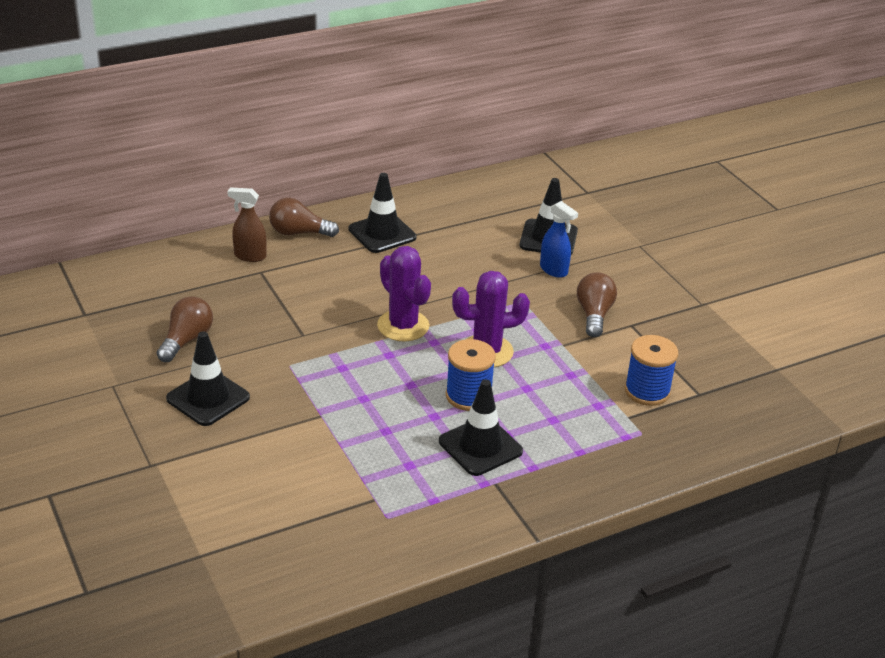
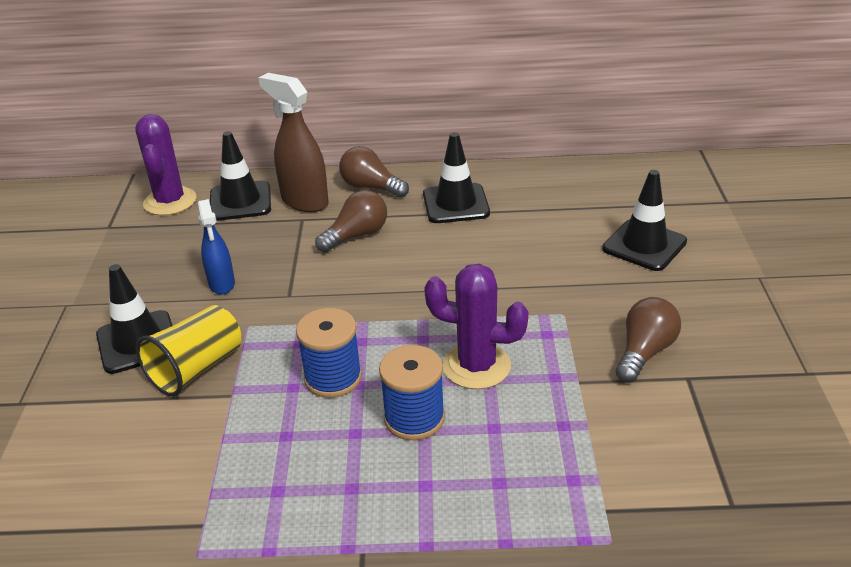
camera: 30 degrees right, 0 degrees up
brown light bulb [157,296,213,362] -> brown light bulb moved to [315,190,387,252]
brown spray bottle [227,187,266,262] -> brown spray bottle [258,73,329,212], size x1.56
purple cactus [377,246,431,342] -> purple cactus moved to [135,114,197,216]
black traffic cone [439,380,523,476] -> black traffic cone moved to [210,131,271,221]
blue spray bottle [540,201,578,278] -> blue spray bottle moved to [198,199,235,295]
blue spool [625,335,678,406] -> blue spool moved to [296,308,362,398]
none -> yellow cup [136,305,241,397]

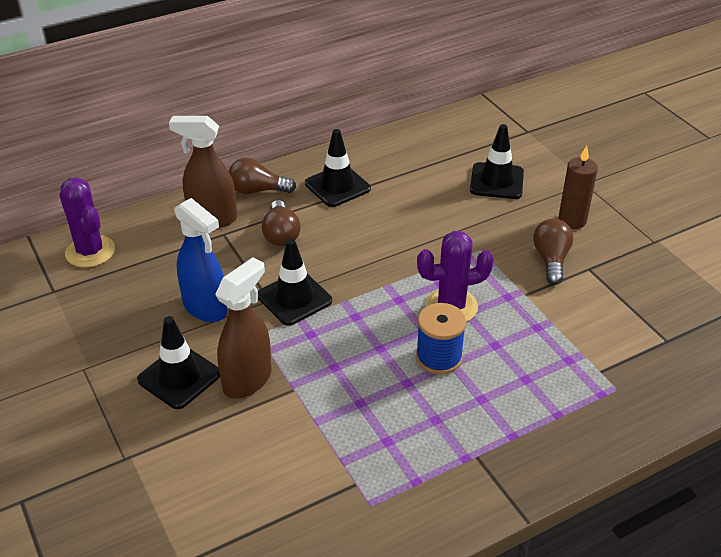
camera: 30 degrees left, 5 degrees up
yellow cup [136,305,241,397] -> brown spray bottle [215,257,272,399]
blue spray bottle [198,199,235,295] -> blue spray bottle [174,198,228,322], size x1.56
black traffic cone [210,131,271,221] -> black traffic cone moved to [258,239,332,326]
blue spool [296,308,362,398] -> none
brown light bulb [315,190,387,252] -> brown light bulb turned 150 degrees clockwise [262,200,301,246]
none -> brown candle [558,146,598,229]

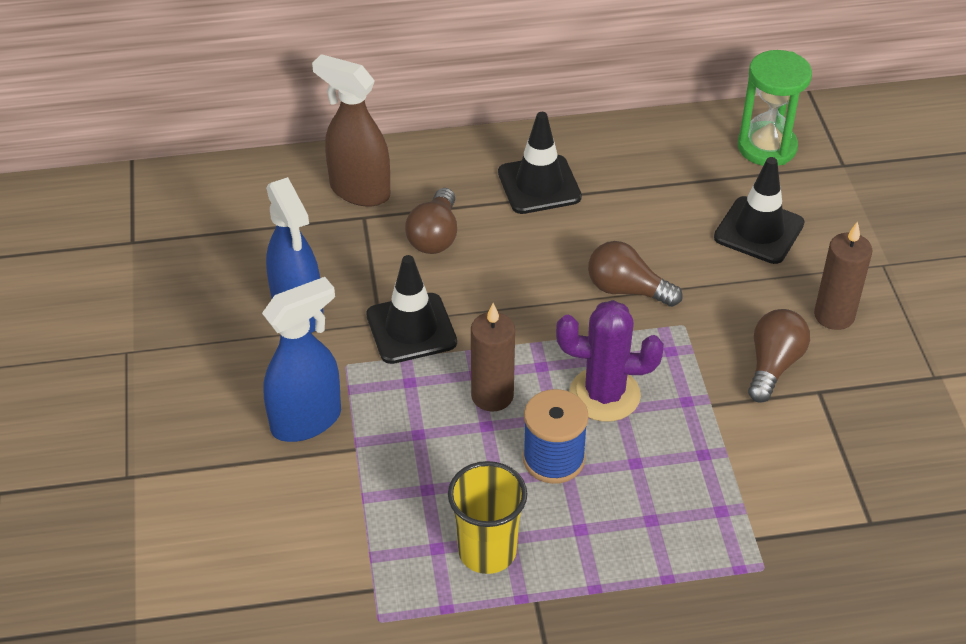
camera: 20 degrees right, 5 degrees up
purple cactus [59,177,115,268] -> none
black traffic cone [137,316,220,409] -> none
brown spray bottle [215,257,272,399] -> blue spray bottle [262,277,341,442]
brown light bulb [229,158,296,194] -> brown light bulb moved to [588,241,683,307]
none -> yellow cup [448,461,527,574]
none -> brown candle [471,303,515,412]
none -> green hourglass [738,50,812,166]

